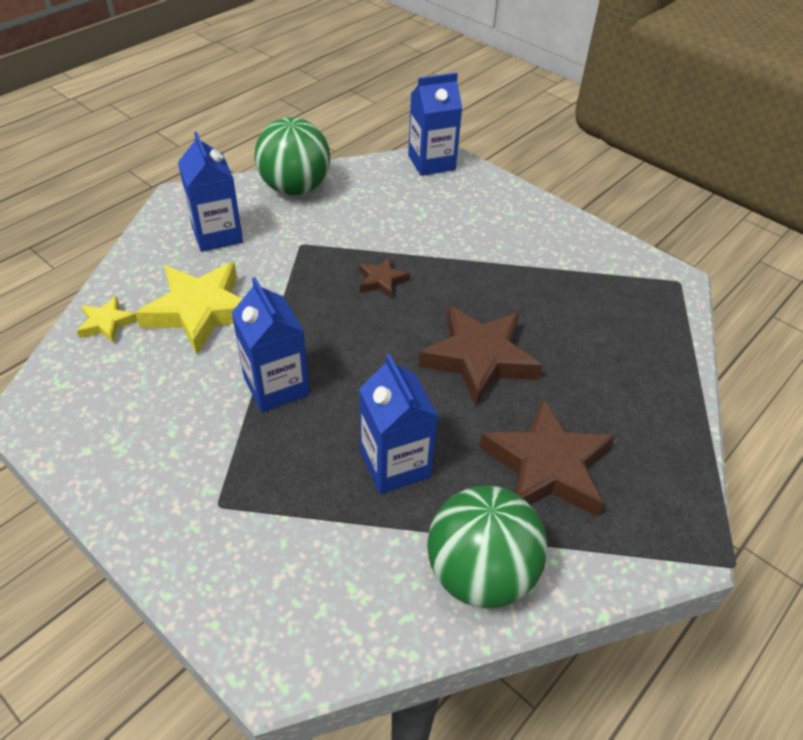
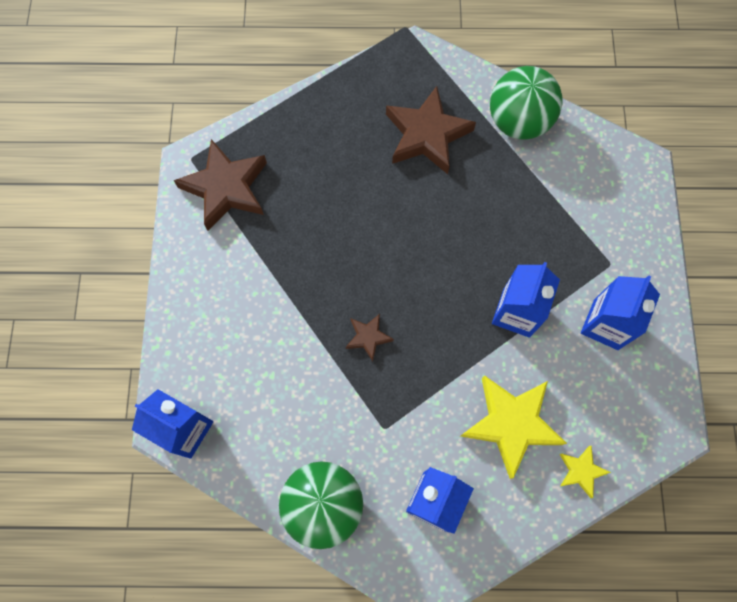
camera: 130 degrees left, 25 degrees up
blue carton [359,354,439,494] -> blue carton moved to [581,276,660,350]
brown star [418,305,542,406] -> brown star moved to [174,139,267,230]

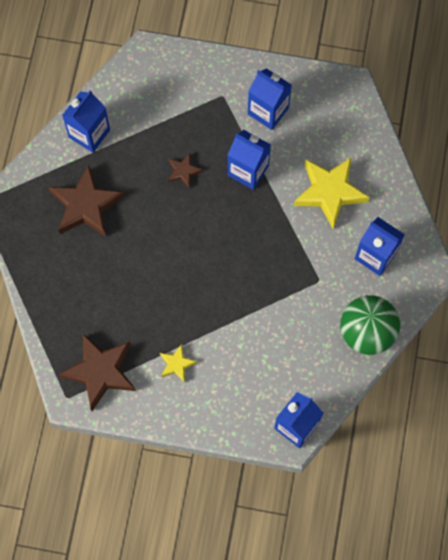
camera: 80 degrees left, 0 degrees up
brown star [346,314,394,362] -> brown star moved to [168,153,203,188]
green ball [490,66,563,140] -> blue carton [62,90,110,153]
yellow star [559,445,611,498] -> yellow star moved to [160,344,197,382]

